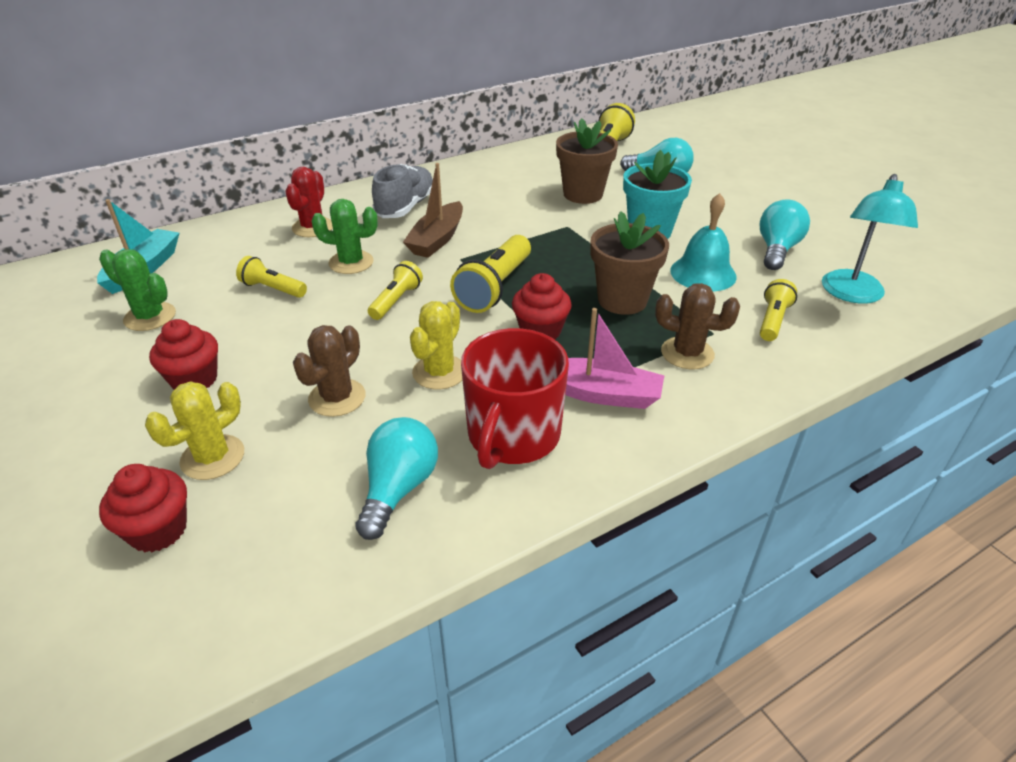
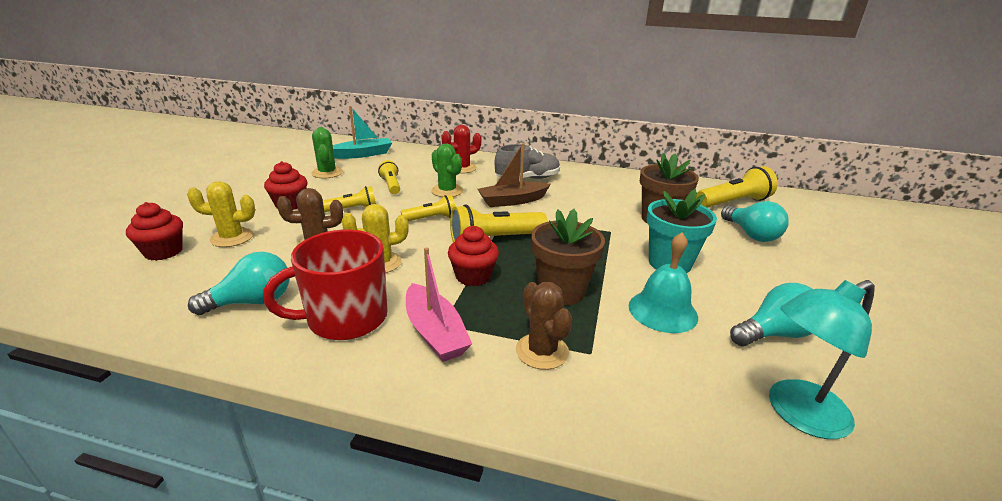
camera: 45 degrees right, 10 degrees down
yellow flashlight [760,279,797,341] -> yellow flashlight moved to [323,186,376,212]

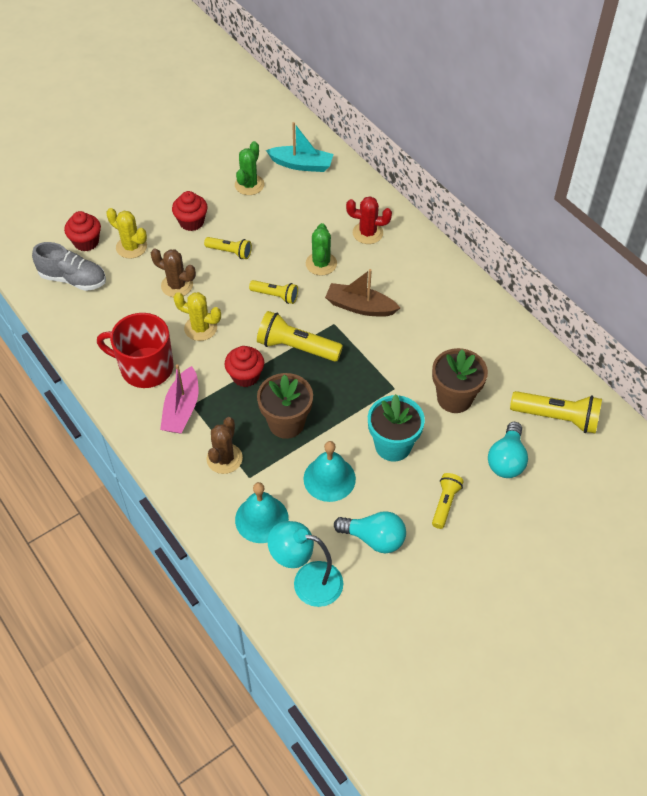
camera: 40 degrees right, 25 degrees up
turquoise light bulb [188,252,290,315] -> none
yellow flashlight [378,160,400,194] -> yellow flashlight moved to [432,473,464,529]
grey shoe [495,144,560,179] -> grey shoe moved to [32,242,106,291]
none -> turquoise bell [235,482,289,543]

